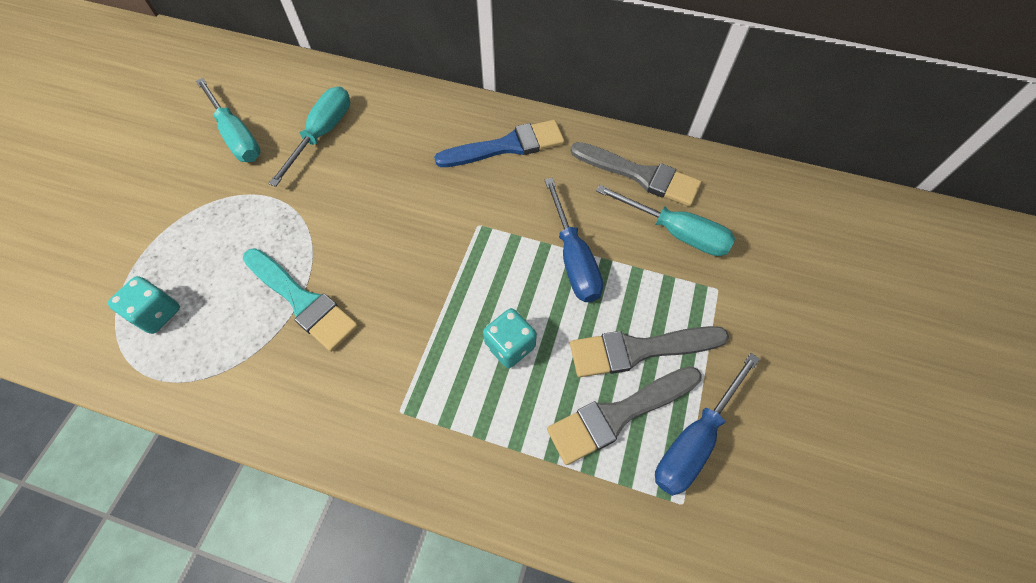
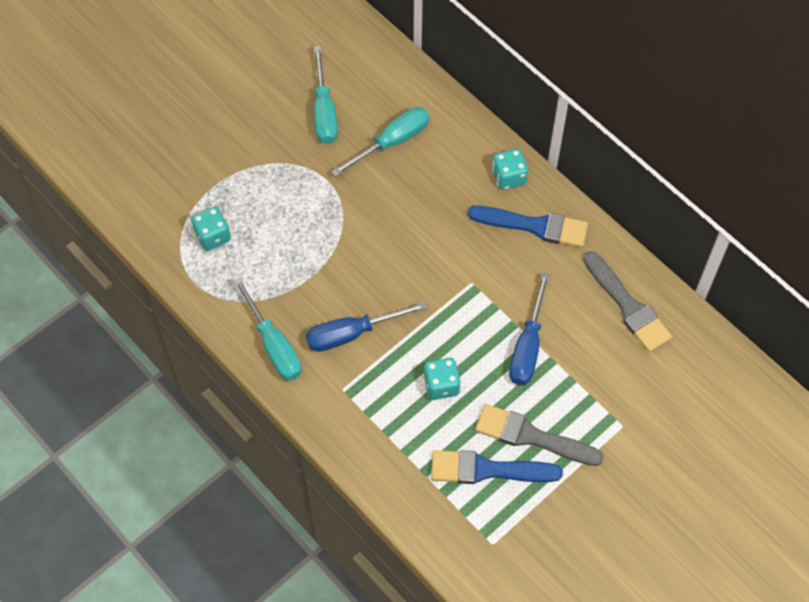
camera: 30 degrees right, 0 degrees up
turquoise brush [243,248,358,352] -> none
grey brush [547,366,702,465] -> blue brush [431,450,563,484]
turquoise screwdriver [596,185,735,256] -> turquoise screwdriver moved to [233,277,302,381]
blue screwdriver [655,353,760,496] -> blue screwdriver moved to [306,301,427,352]
none -> turquoise dice [492,149,528,190]

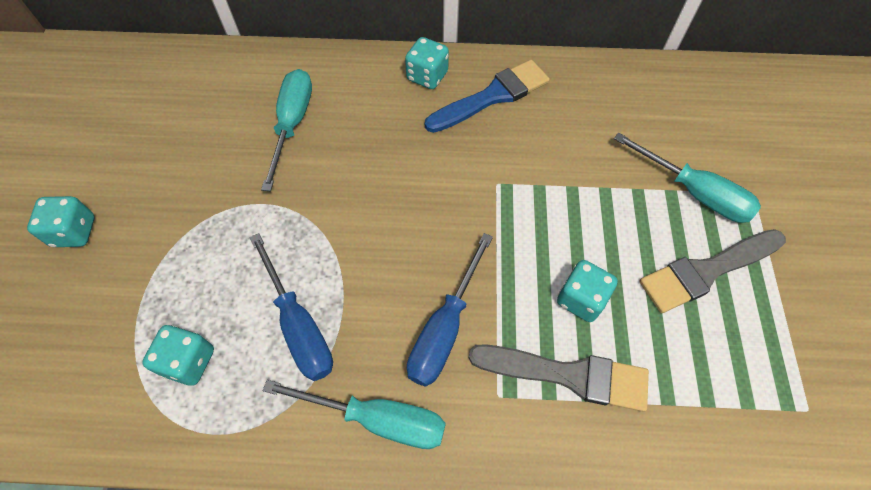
camera: 45 degrees left, 0 degrees up
turquoise screwdriver [314,46,338,144] -> turquoise screwdriver moved to [614,133,761,223]
blue brush [431,450,563,484] -> none
blue screwdriver [509,272,550,385] -> blue screwdriver moved to [249,233,333,381]
grey brush [584,251,673,352] -> grey brush moved to [469,344,649,412]
none -> turquoise dice [27,196,95,247]

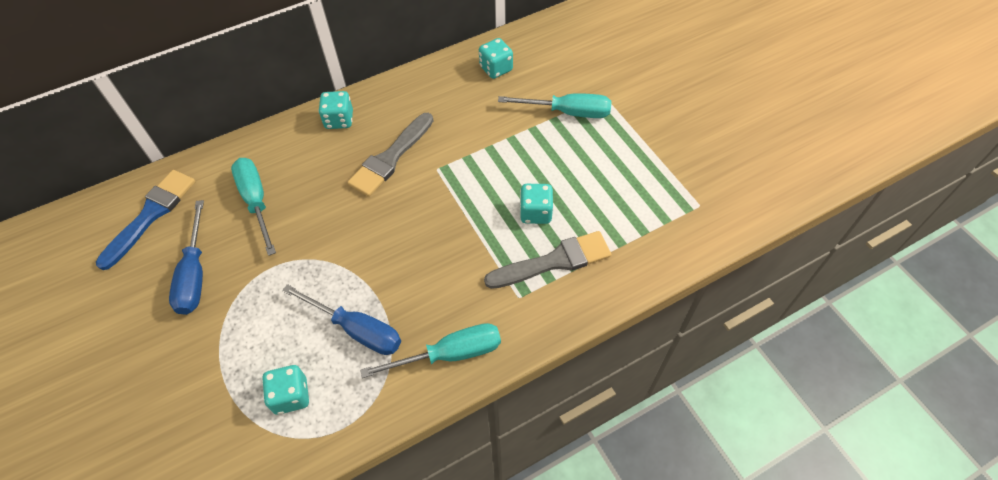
camera: 30 degrees left, 5 degrees down
turquoise dice [27,196,95,247] -> turquoise dice moved to [479,38,513,79]
blue screwdriver [407,233,493,387] -> blue screwdriver moved to [169,200,204,315]
blue brush [425,59,550,133] -> blue brush moved to [96,170,195,270]
grey brush [639,229,786,313] -> grey brush moved to [347,113,433,197]

